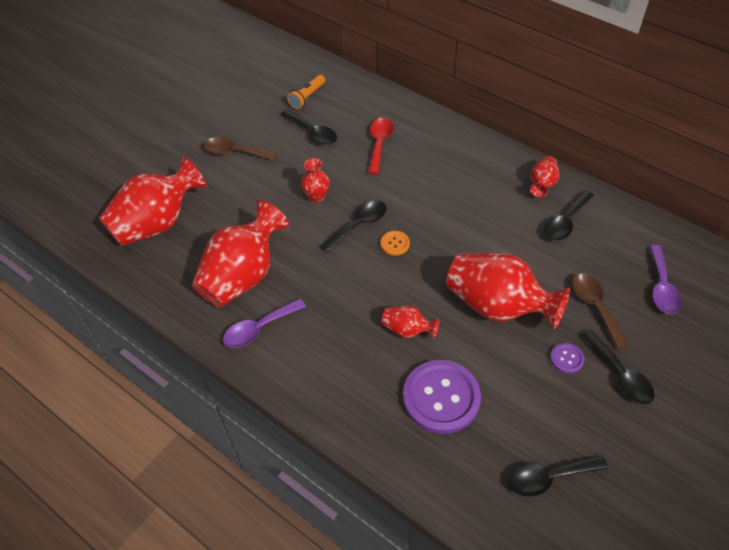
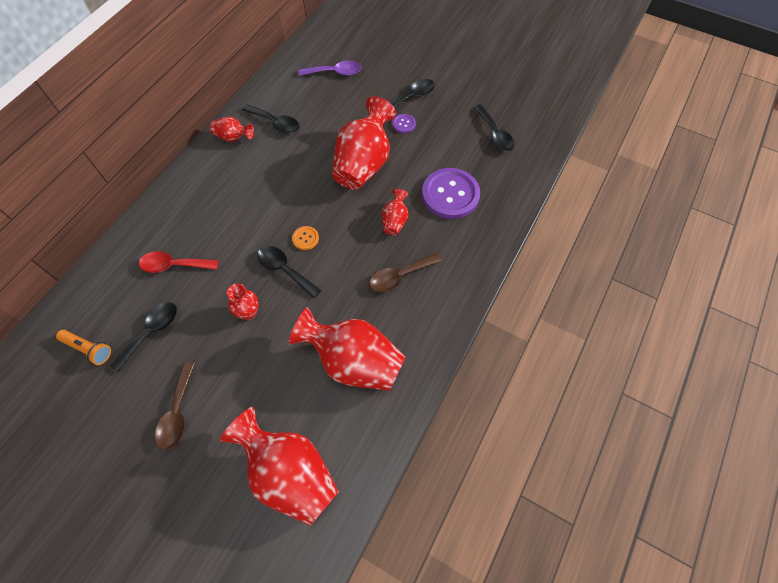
camera: 100 degrees left, 10 degrees up
purple spoon [223,298,306,348] -> none
brown spoon [572,273,629,349] -> brown spoon moved to [369,253,442,292]

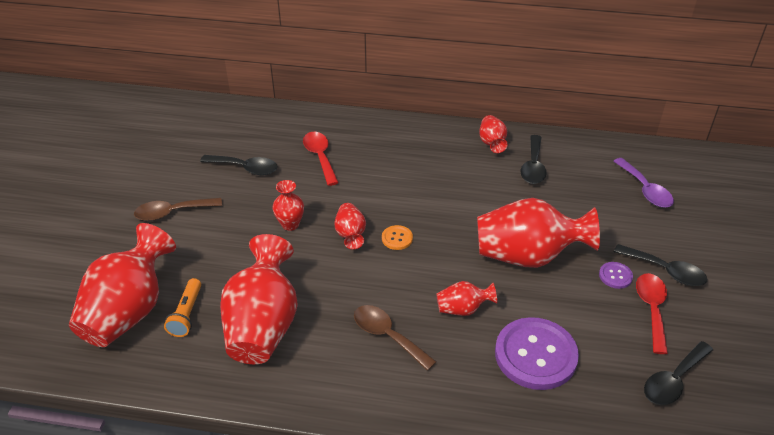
camera: 70 degrees right, 20 degrees down
orange flashlight [56,330,111,365] -> orange flashlight moved to [164,278,201,337]
black spoon [257,246,321,298] -> red vase [335,203,366,249]
none -> red spoon [636,273,668,354]

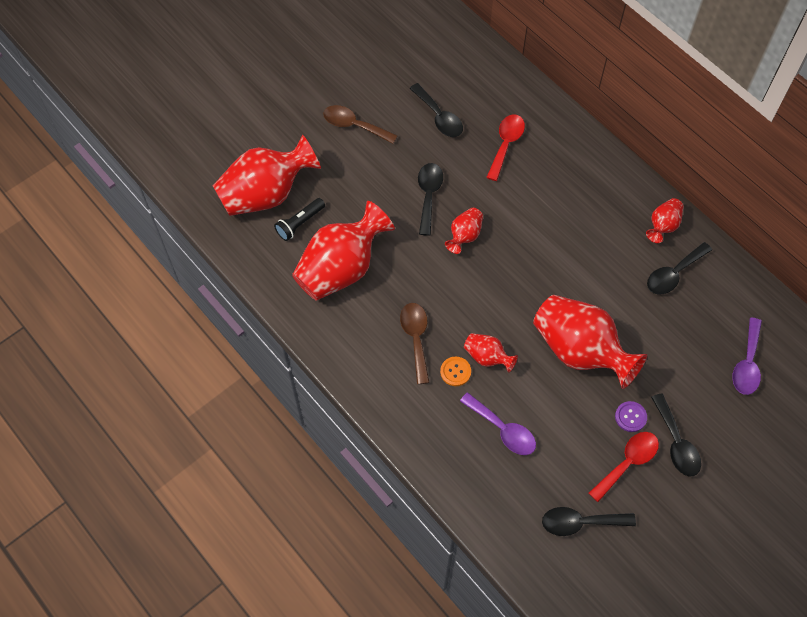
camera: 40 degrees right, 20 degrees up
orange flashlight [164,278,201,337] -> black flashlight [274,198,325,241]
red vase [272,180,304,231] -> black spoon [418,163,443,236]
orange button [382,225,413,250] -> orange button moved to [440,357,471,386]
purple button [495,317,579,390] -> purple spoon [460,392,536,455]

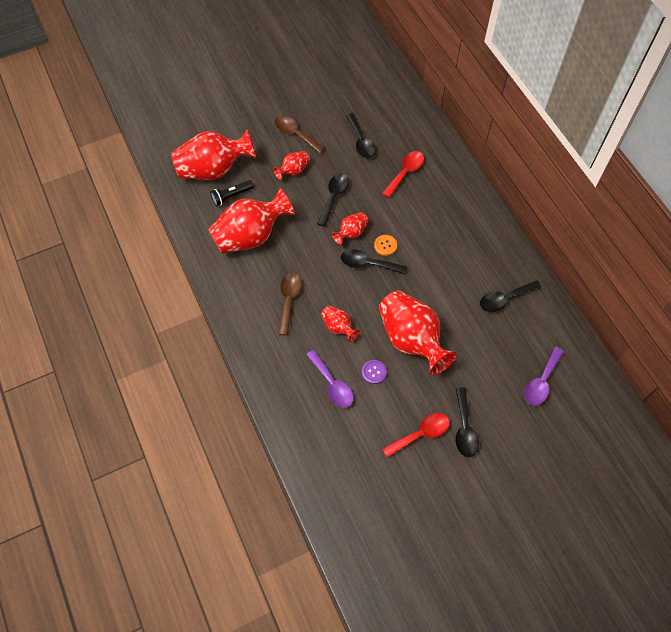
camera: 15 degrees right, 0 degrees up
orange button [440,357,471,386] -> orange button moved to [374,235,397,256]
black spoon [542,507,636,536] -> black spoon moved to [341,249,407,274]
purple button [615,401,647,432] -> purple button moved to [362,360,387,384]
red vase [646,198,684,243] -> red vase moved to [273,151,310,180]

